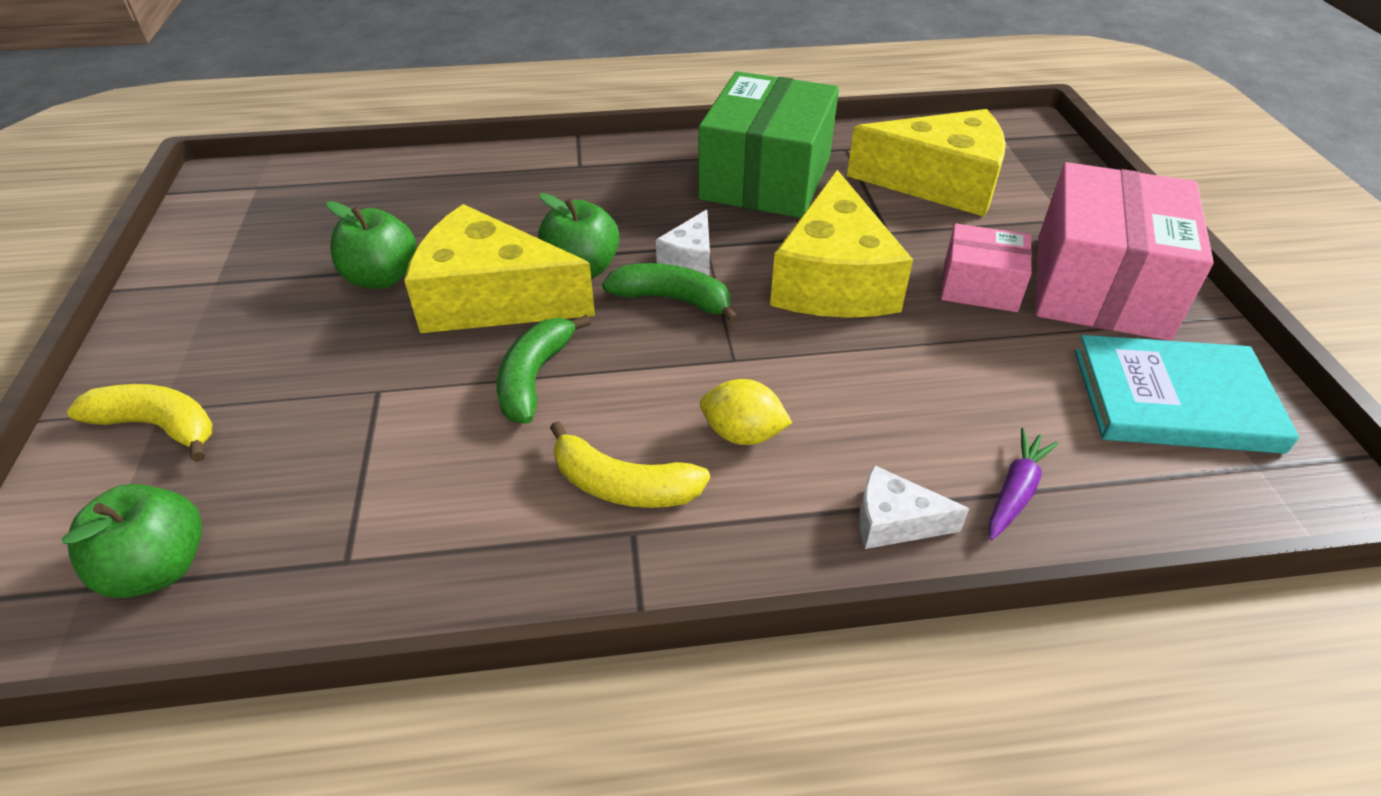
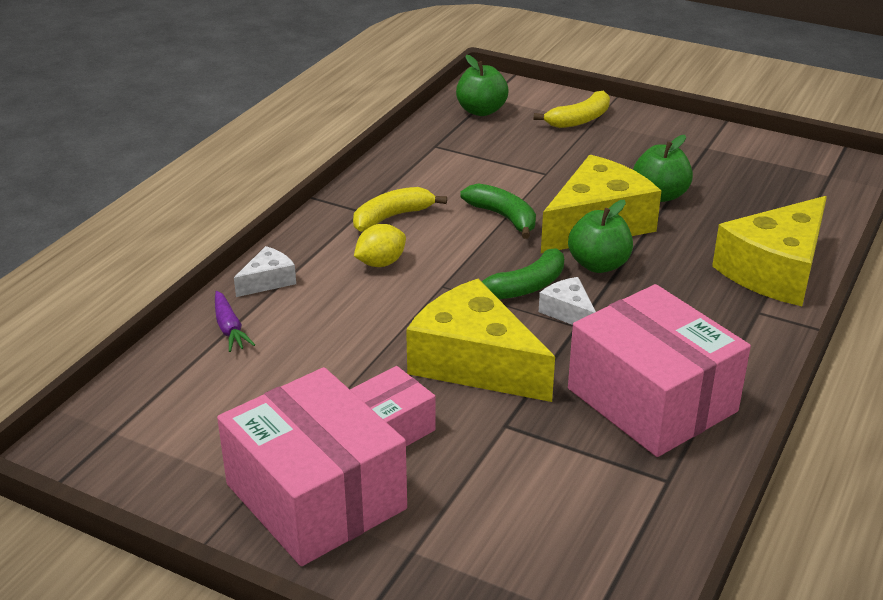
camera: 125 degrees right, 10 degrees down
green box [698,71,839,218] -> pink box [568,284,751,457]
yellow cheese [847,109,1006,217] -> yellow cheese moved to [712,196,827,306]
turquoise book [1075,335,1299,454] -> none

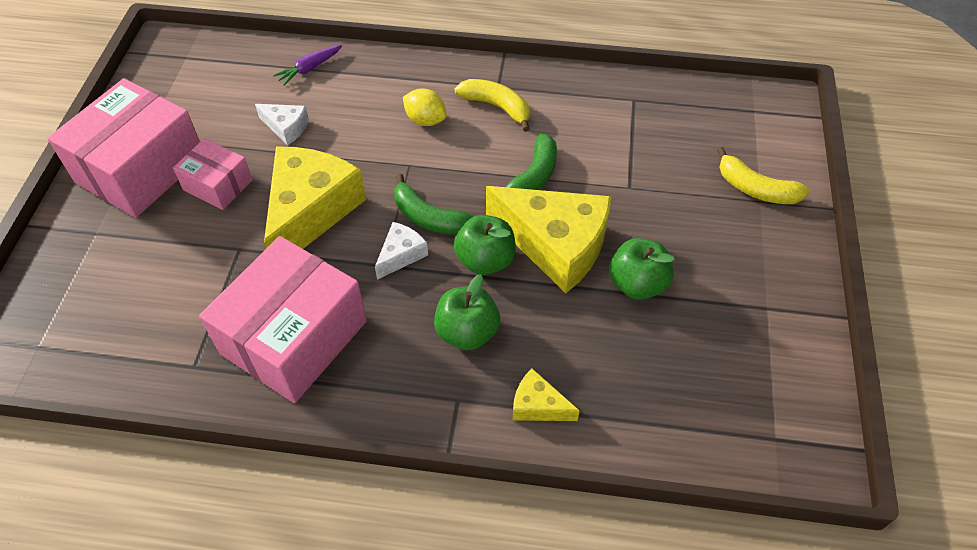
camera: 70 degrees right, 20 degrees up
white cheese [234,246,296,297] -> white cheese moved to [255,104,309,145]
green apple [456,55,508,116] -> green apple moved to [434,274,500,350]
yellow cheese [712,196,827,306] -> yellow cheese [513,369,580,421], size x0.46

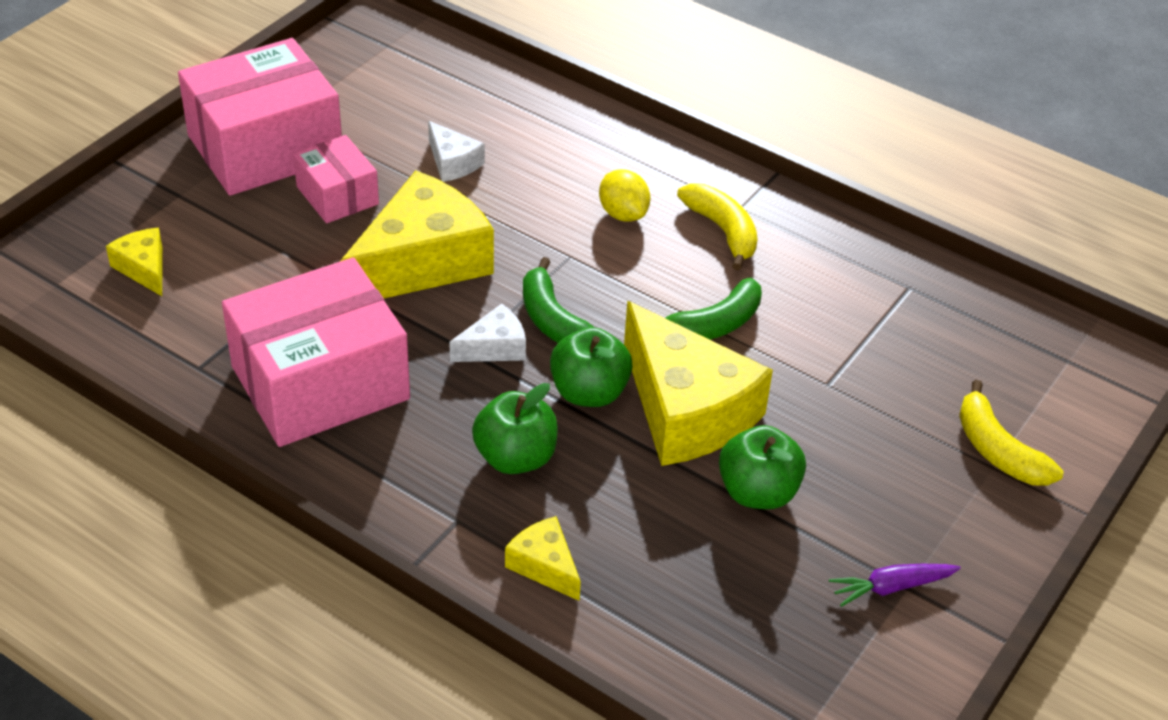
camera: 25 degrees right, 10 degrees down
purple carrot [273,45,342,86] -> purple carrot moved to [829,564,961,607]
none -> yellow cheese [106,228,163,296]

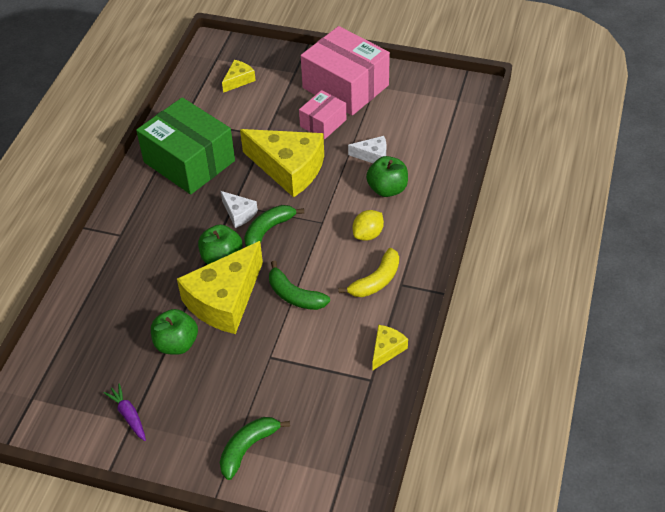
camera: 75 degrees right, 5 degrees up
pink box [222,258,410,447] -> green box [136,97,235,194]
white cheese [428,121,485,182] -> white cheese turned 120 degrees counterclockwise [348,136,386,163]
green apple [472,383,558,474] -> green apple moved to [366,156,408,197]
yellow cheese [505,516,581,601] -> yellow cheese moved to [372,325,408,371]
yellow banana [959,380,1063,486] -> green banana [220,417,290,480]

